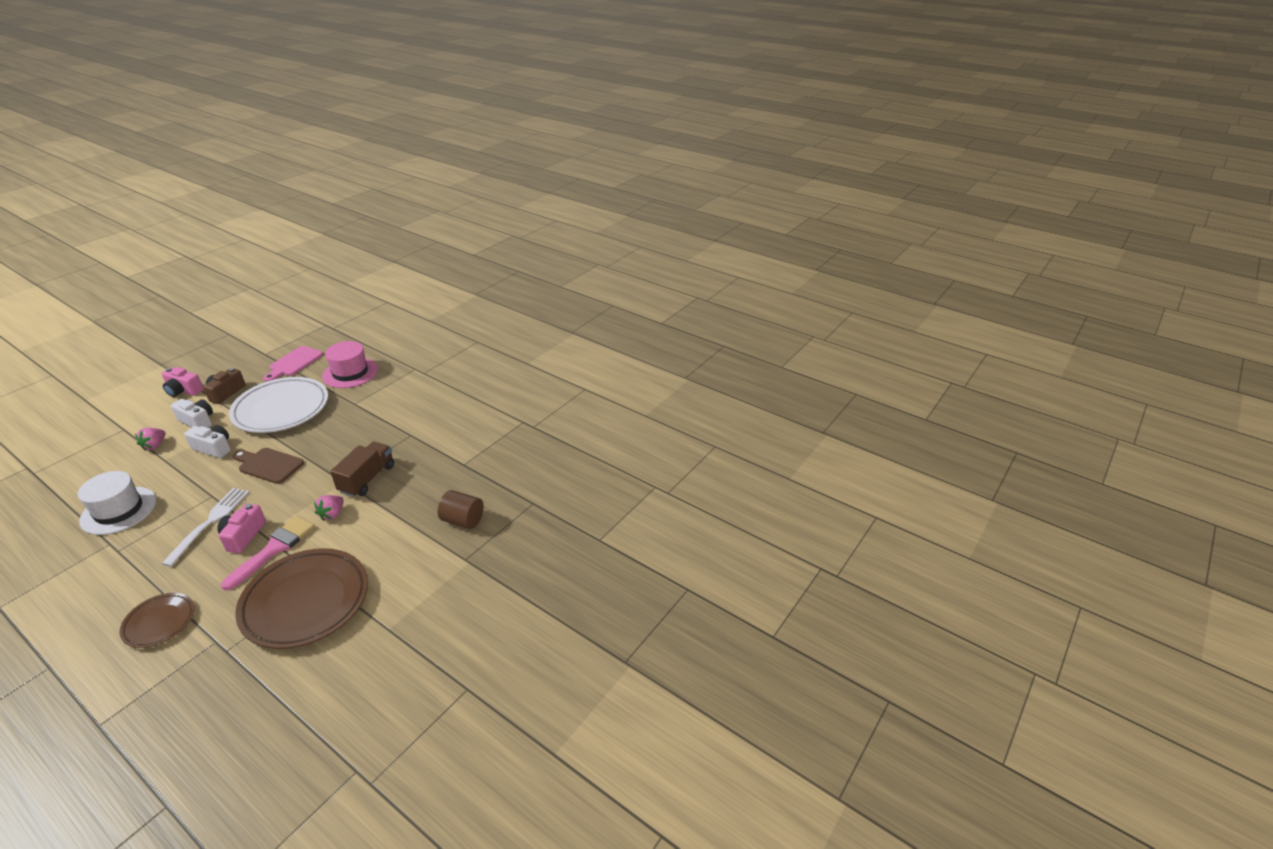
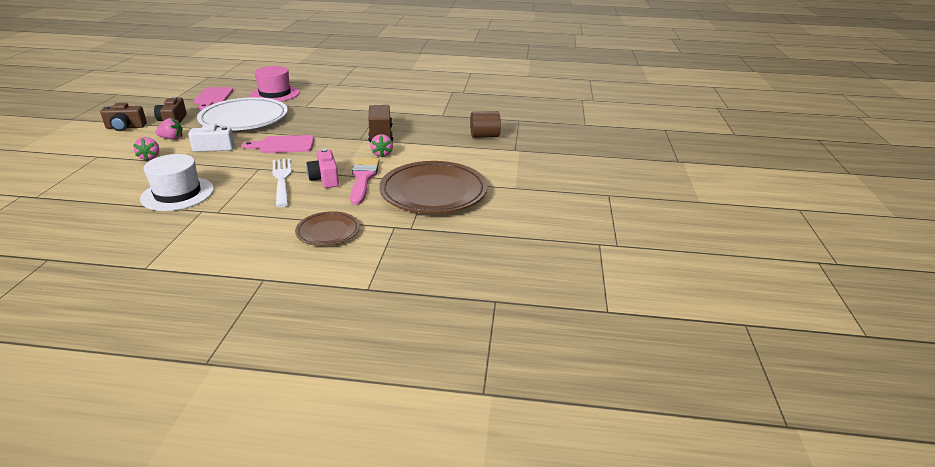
camera: 30 degrees left, 5 degrees down
pink camera [162,367,204,397] -> brown camera [100,103,147,131]
white camera [171,399,213,428] -> pink strawberry [155,118,183,140]
brown cutting board [233,448,304,484] -> pink cutting board [242,135,314,153]

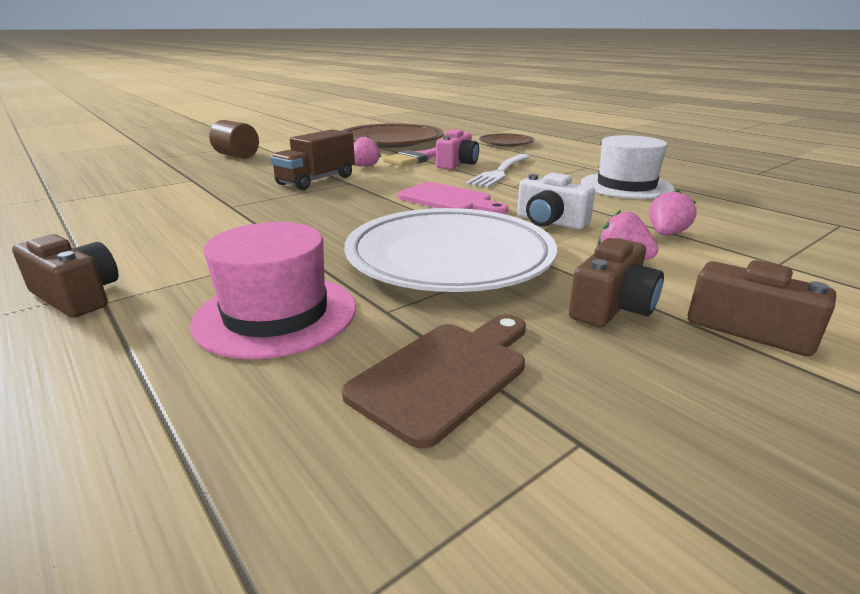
camera: 135 degrees left, 5 degrees down
pink cutting board [194,87,233,110] -> brown cutting board [342,314,526,449]
none -> brown camera [12,234,118,318]

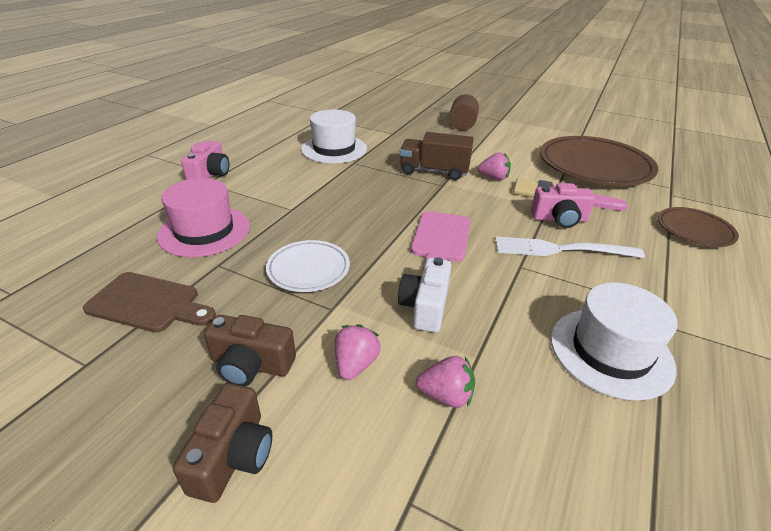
camera: 65 degrees right, 10 degrees up
brown camera [12,234,118,318] -> pink camera [181,141,229,180]
white plate [344,208,557,292] -> white plate [266,240,350,292], size x0.52
none -> white hat [301,109,367,163]

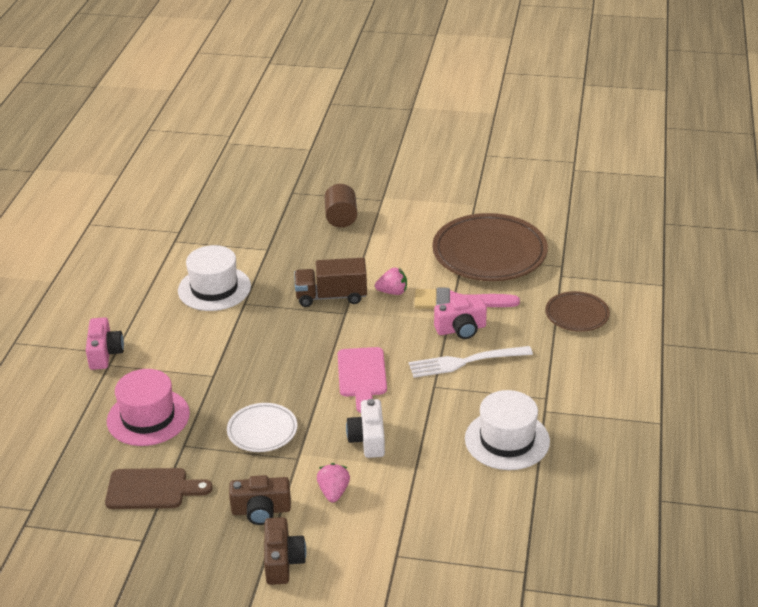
camera: 15 degrees left, 0 degrees up
pink strawberry [416,356,475,408] -> none

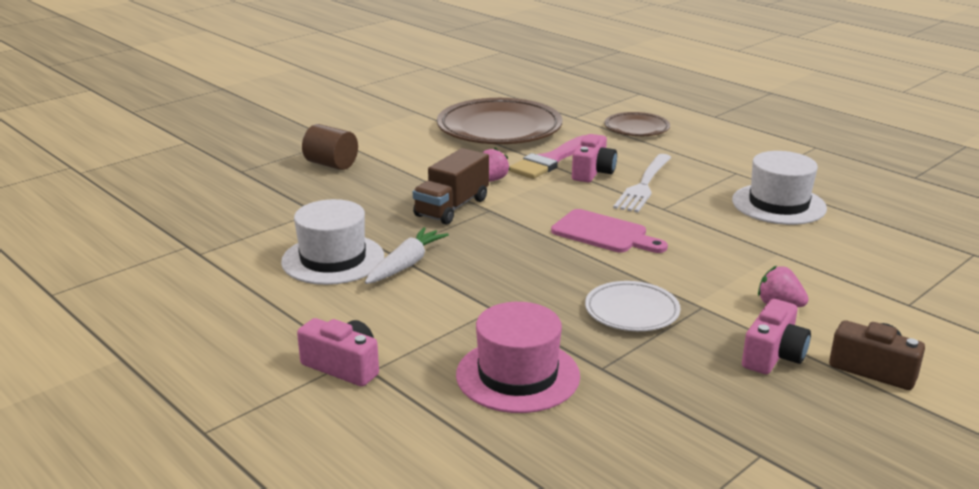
camera: 55 degrees left, 10 degrees down
brown cutting board [105,468,213,509] -> none
brown camera [229,475,291,525] -> pink camera [742,299,811,374]
white camera [346,399,385,458] -> none
none -> white carrot [365,227,449,284]

